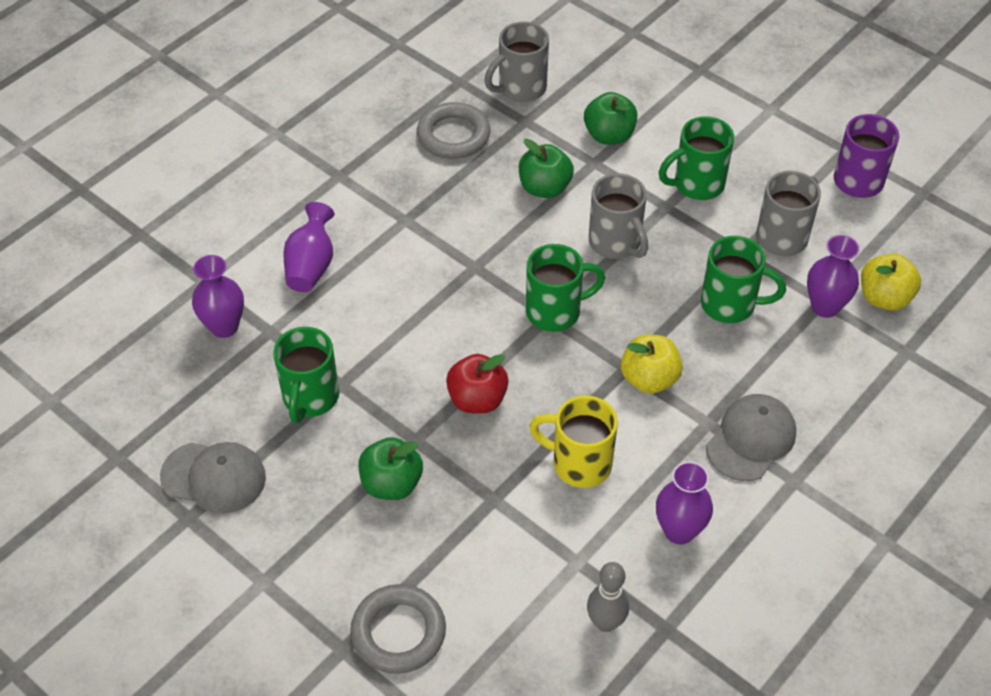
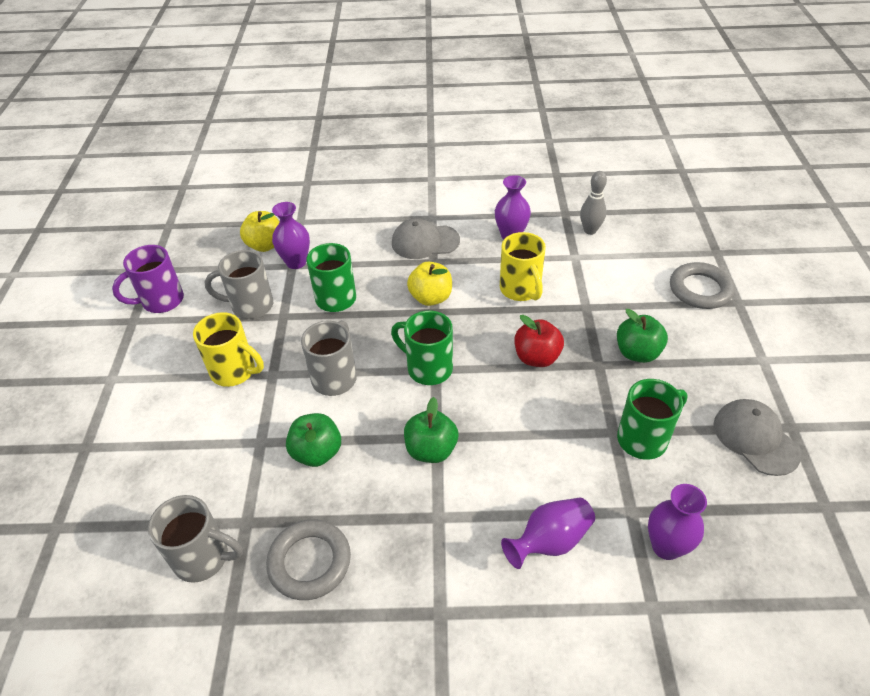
camera: 130 degrees left, 5 degrees down
green apple [584,92,637,144] -> green apple moved to [404,397,458,463]
green mug [659,116,734,200] -> yellow mug [193,312,264,387]

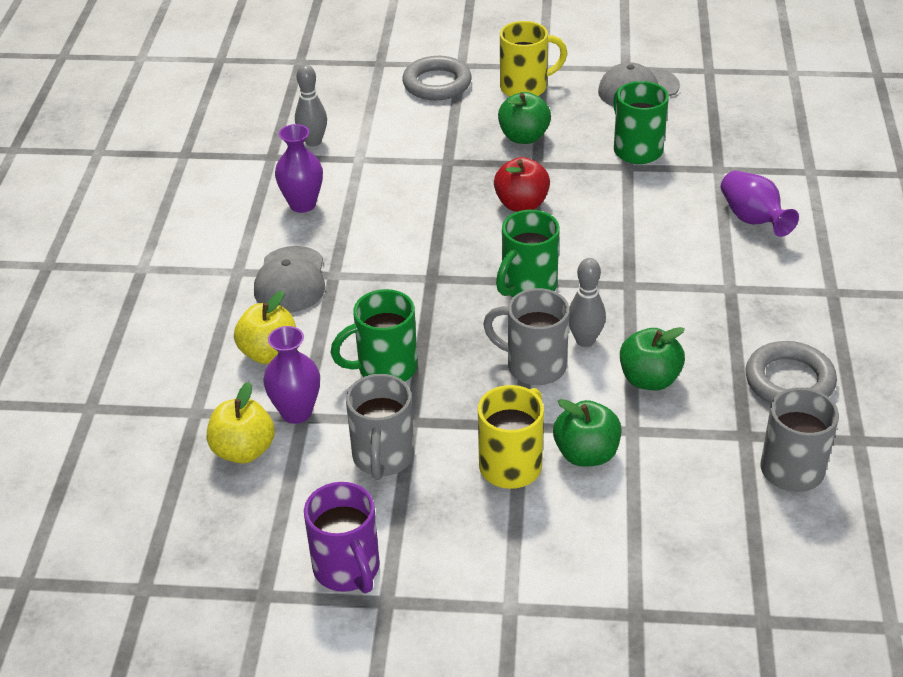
camera: 85 degrees left, 5 degrees down
green apple [404,397,458,463] -> green apple moved to [553,399,622,467]
yellow apple [407,261,452,306] -> yellow apple moved to [234,291,296,364]
yellow mug [500,232,546,301] -> yellow mug moved to [500,21,567,97]
purple vase [648,484,707,560] -> none
none -> grey bowling pin [569,258,606,347]

